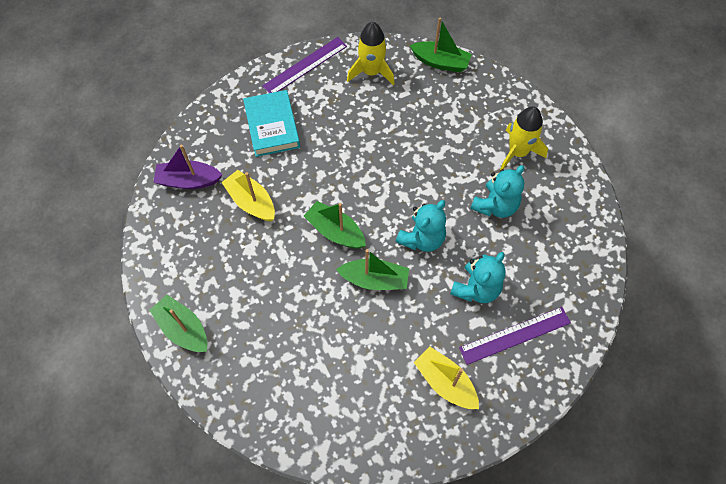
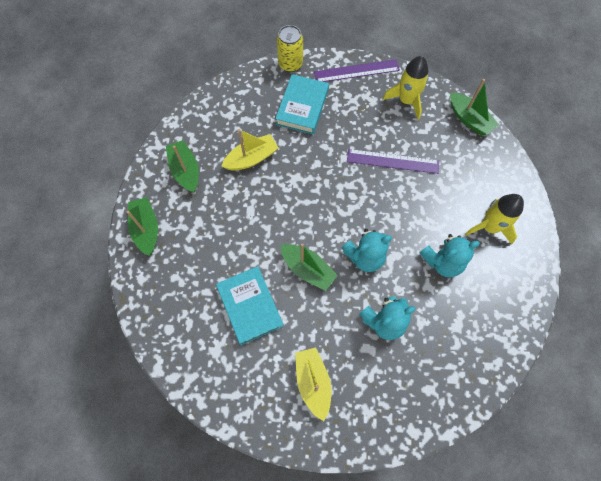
camera: 30 degrees right, 5 degrees up
purple boat [153,145,222,189] -> none
yellow boat [222,170,275,221] -> yellow boat turned 75 degrees clockwise [221,129,279,171]
green boat [304,201,366,248] -> green boat moved to [166,140,199,193]
purple ruler [459,307,571,365] -> purple ruler moved to [347,149,439,174]
none -> turquoise book [216,266,284,345]
none -> yellow can [277,25,303,72]

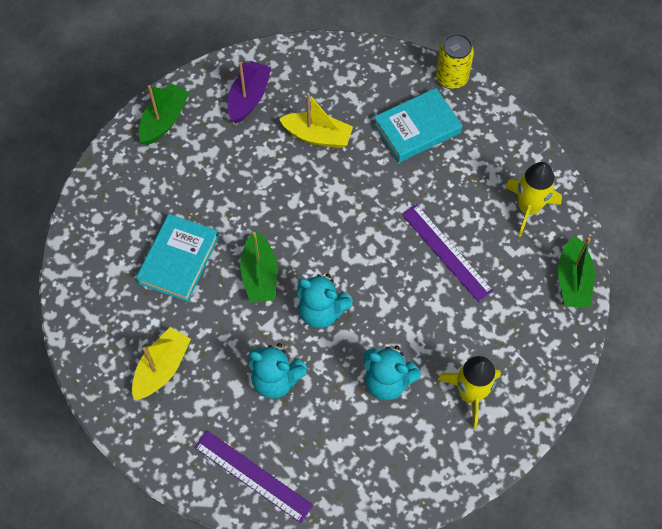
camera: 45 degrees right, 5 degrees down
green boat [166,140,199,193] -> purple boat [228,61,271,123]
purple ruler [314,59,400,82] -> purple ruler moved to [194,430,314,523]

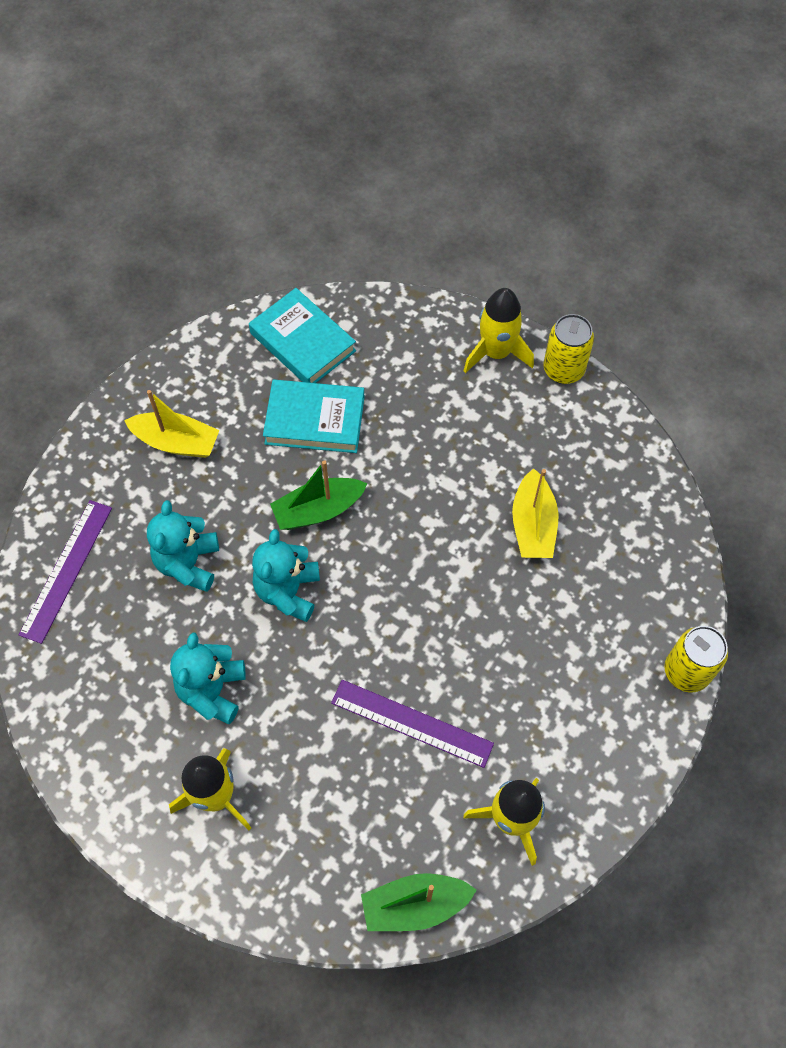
camera: 75 degrees right, 0 degrees up
green boat [139,83,190,145] -> yellow rocket [464,288,534,373]
purple boat [228,61,271,123] -> none
turquoise book [373,88,462,162] -> turquoise book moved to [249,288,356,383]
purple ruler [402,204,493,302] -> purple ruler turned 75 degrees clockwise [331,680,494,768]
none -> yellow can [543,314,594,384]

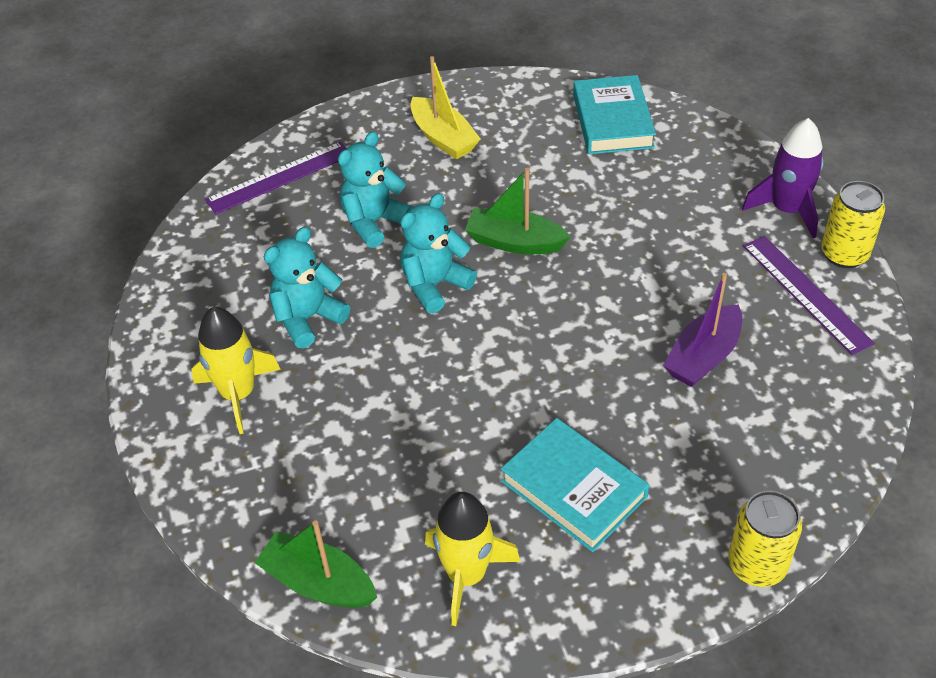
camera: 40 degrees right, 15 degrees down
turquoise book [263,380,365,453] -> turquoise book moved to [501,418,649,552]
purple ruler [331,680,494,768] -> purple ruler moved to [743,236,874,355]
yellow rocket [464,288,534,373] -> purple rocket [742,118,824,238]
yellow boat [512,468,558,558] -> purple boat [663,273,742,387]

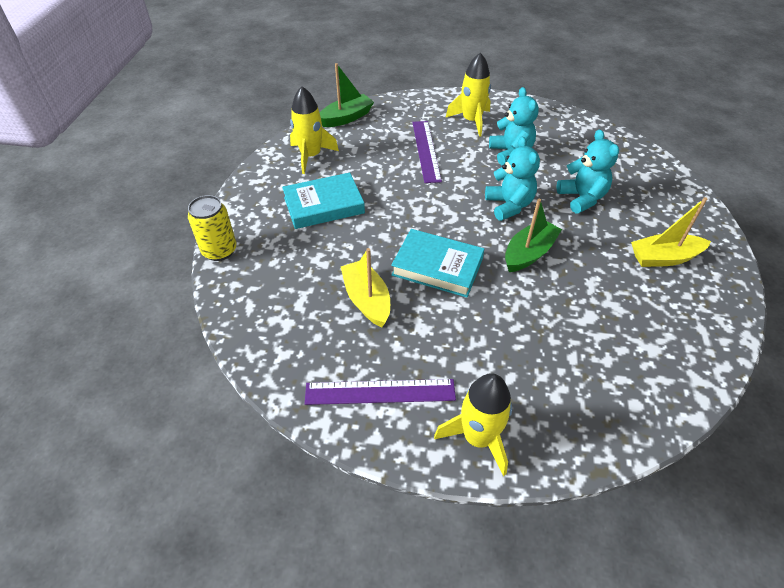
camera: 115 degrees right, 0 degrees up
purple ruler [205,142,346,214] -> purple ruler moved to [412,121,442,183]
turquoise book [573,75,656,154] -> turquoise book moved to [391,229,484,298]
purple boat [663,273,742,387] -> yellow boat [341,248,390,327]
purple rocket [742,118,824,238] -> yellow rocket [434,373,512,476]
yellow can [822,181,885,268] -> none

